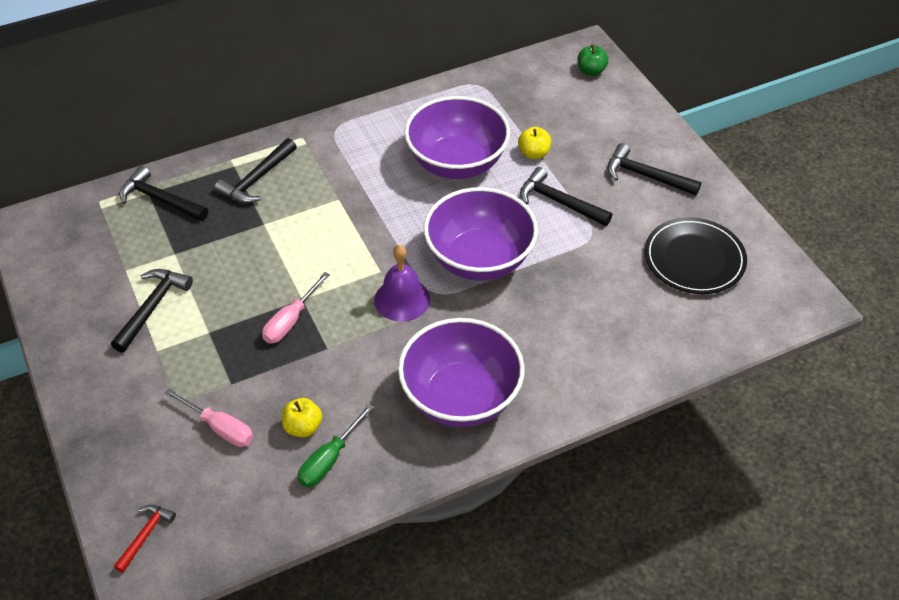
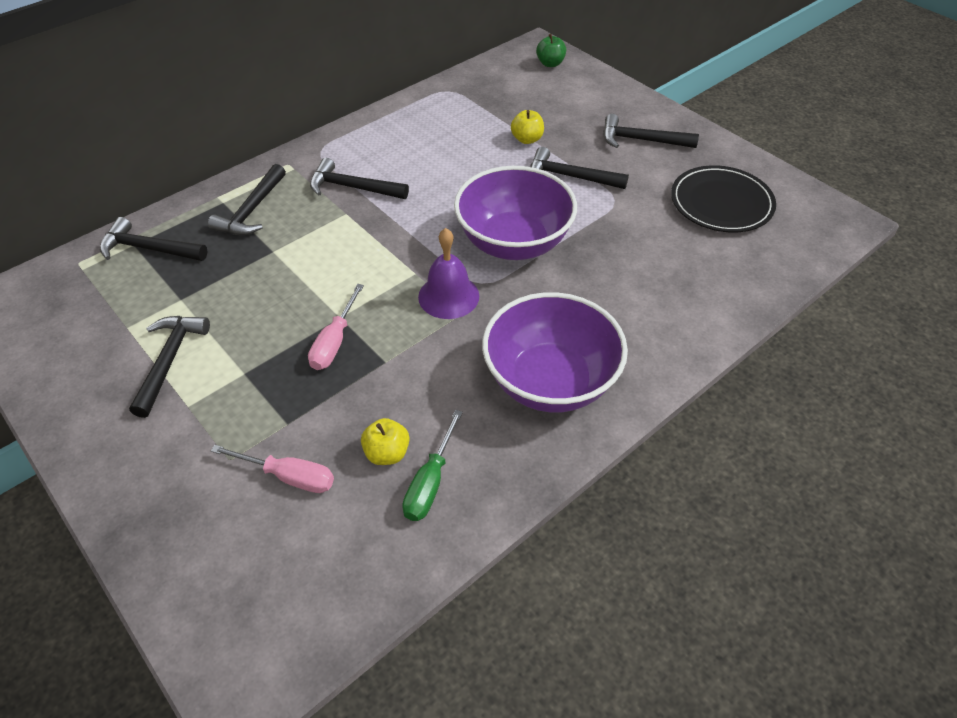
camera: 15 degrees left, 0 degrees up
red hammer [114,505,176,573] -> none
purple bowl [404,96,510,179] -> none
none -> black hammer [310,158,409,199]

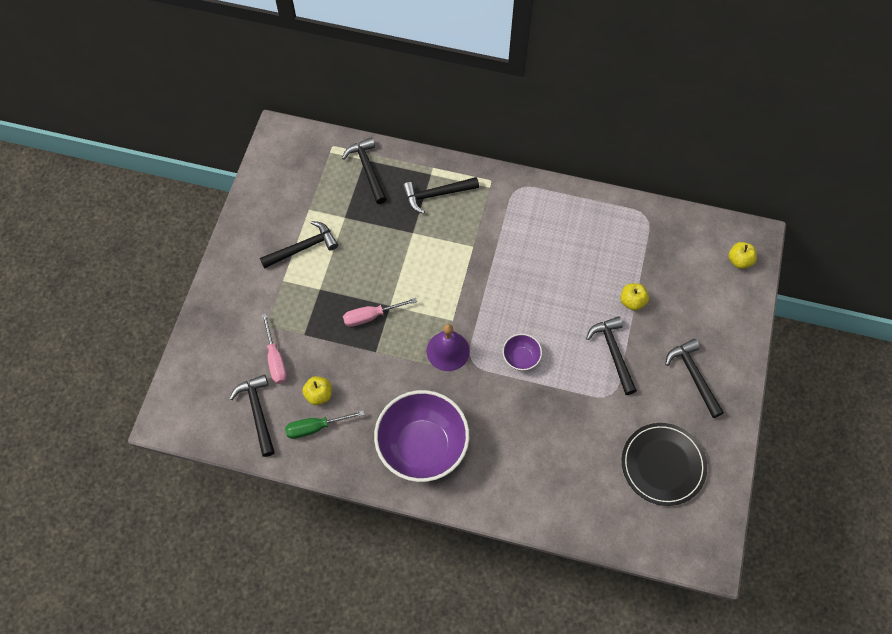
camera: 55 degrees right, 15 degrees up
black hammer [310,158,409,199] -> black hammer moved to [229,374,275,457]
purple bowl [454,166,577,260] -> purple bowl [502,334,542,371], size x0.44
green apple [536,34,566,67] -> yellow apple [728,242,757,269]

